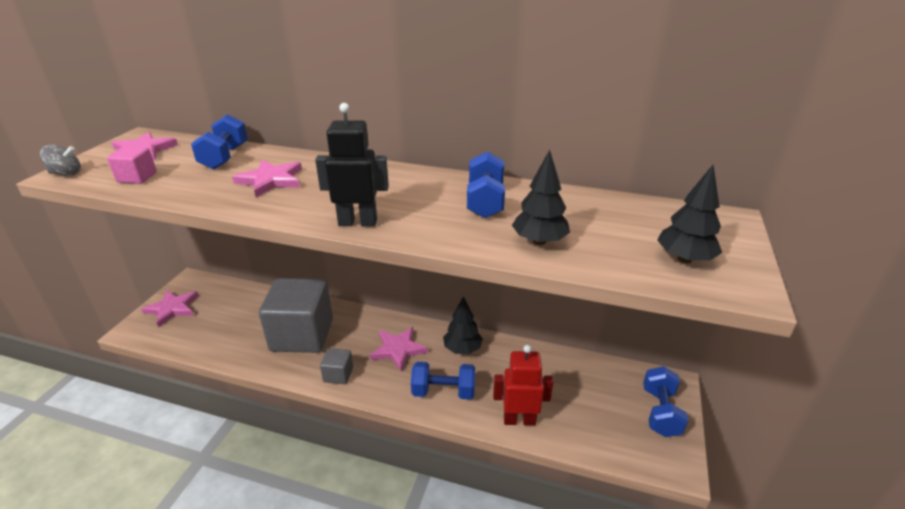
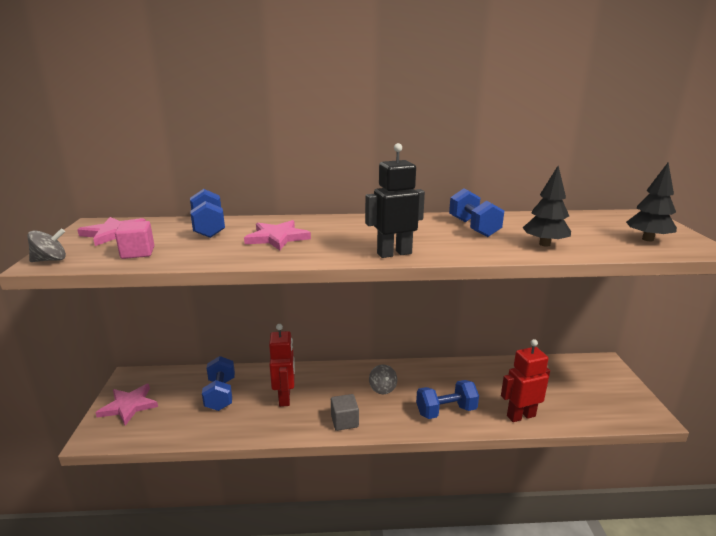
camera: 20 degrees left, 10 degrees down
grey cube [259,278,333,353] -> red robot [269,324,295,407]
pink star [370,327,428,371] -> grey spinning top [369,364,397,394]
black tree [443,296,483,354] -> none
blue dumbbell [643,366,688,437] -> blue dumbbell moved to [202,356,235,411]

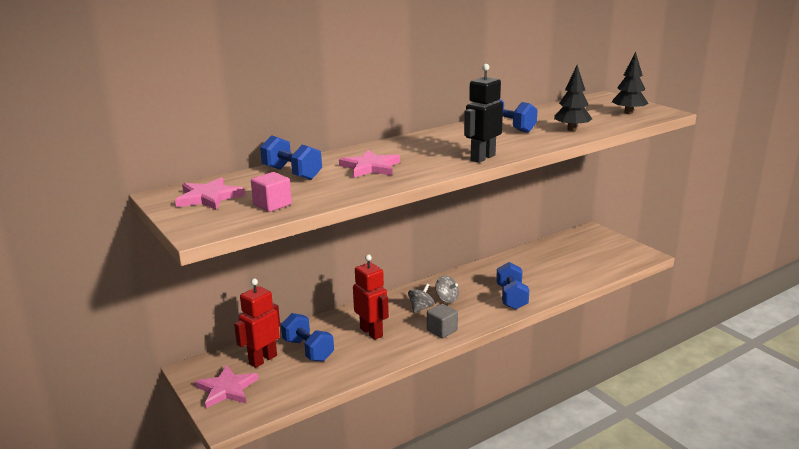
camera: 30 degrees left, 0 degrees up
grey spinning top [28,229,66,262] -> grey spinning top moved to [408,283,434,313]
blue dumbbell [416,380,479,419] -> blue dumbbell turned 45 degrees counterclockwise [496,262,529,310]
red robot [501,339,550,422] -> red robot moved to [234,279,280,368]

